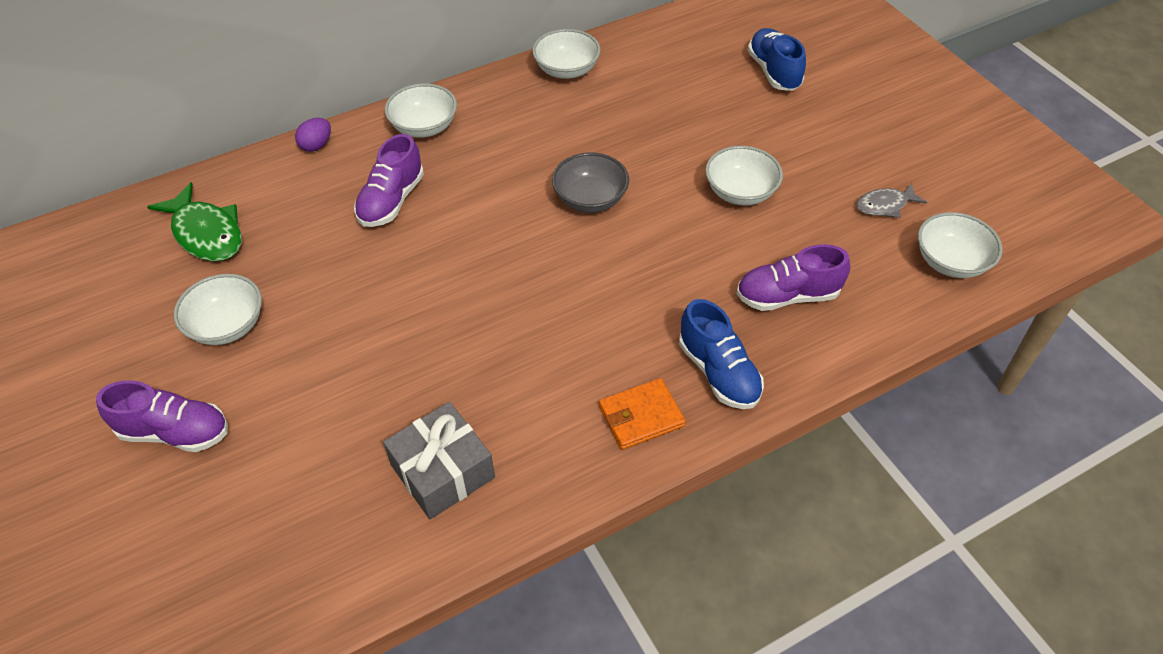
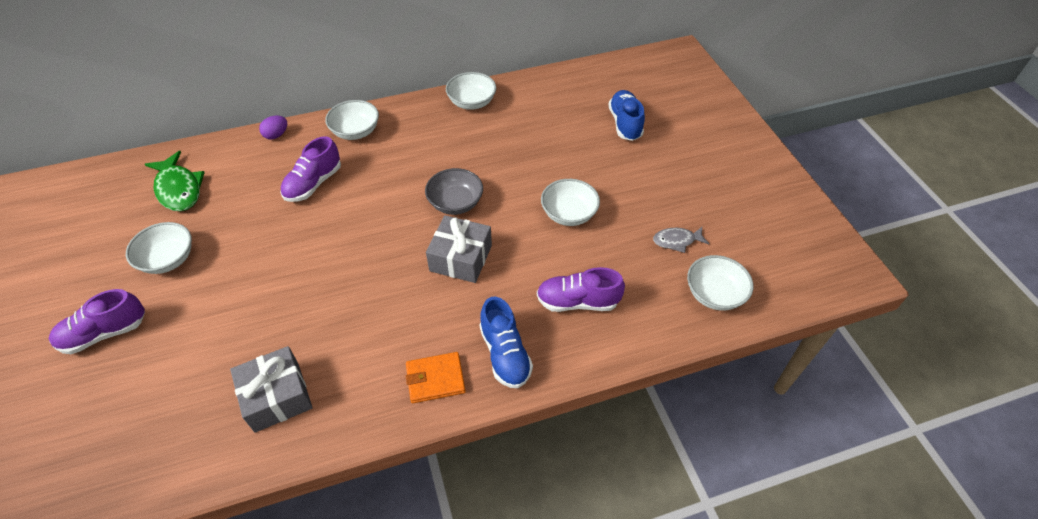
camera: 10 degrees right, 0 degrees up
purple shoe [96,380,228,452] -> purple shoe turned 135 degrees clockwise [49,289,145,354]
none -> grey gift [426,215,492,283]

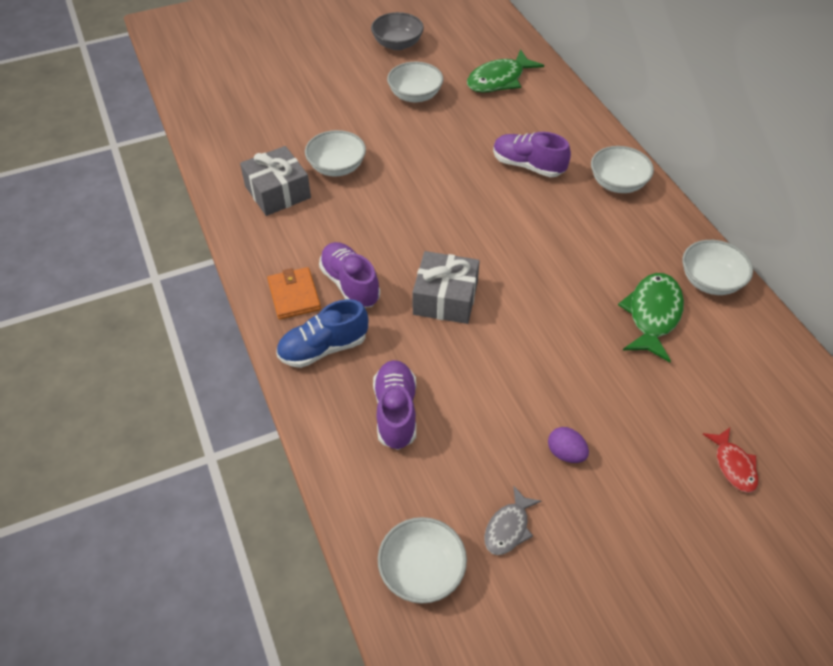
camera: 85 degrees right, 0 degrees up
purple shoe [49,289,145,354] -> purple shoe moved to [319,242,380,308]
purple egg [259,116,287,140] -> purple egg moved to [548,427,589,463]
grey bowl [425,168,483,215] -> grey bowl moved to [371,12,424,50]
white bowl [541,179,600,226] -> white bowl moved to [305,130,366,176]
blue shoe [608,90,645,141] -> red fish [703,428,759,493]
grey fish [653,227,709,253] -> grey fish turned 135 degrees counterclockwise [484,486,541,555]
none -> green fish [618,273,684,362]

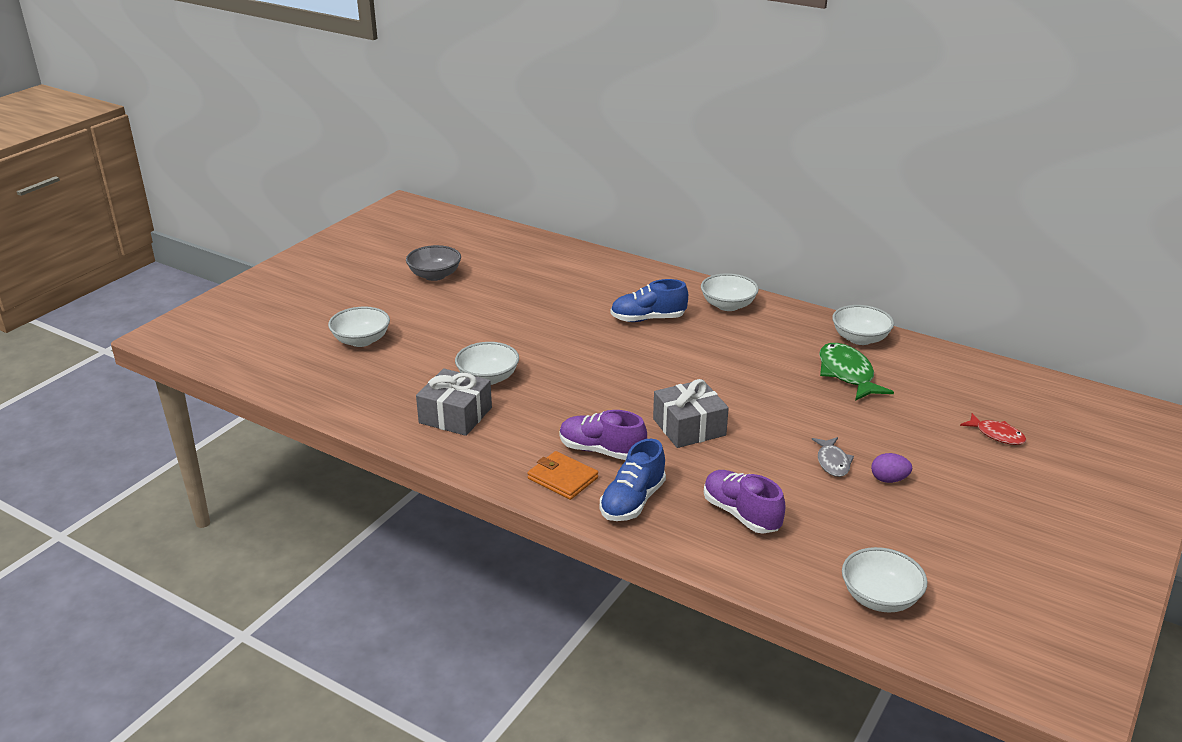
camera: 35 degrees left, 20 degrees down
white bowl [387,62,443,102] -> white bowl moved to [328,306,390,347]
green fish [467,49,544,93] -> none
grey fish [484,486,541,555] -> grey fish moved to [812,437,854,477]
purple shoe [493,132,571,177] -> blue shoe [611,279,688,322]

